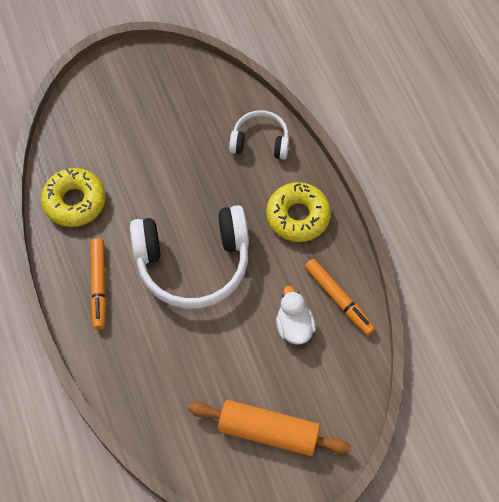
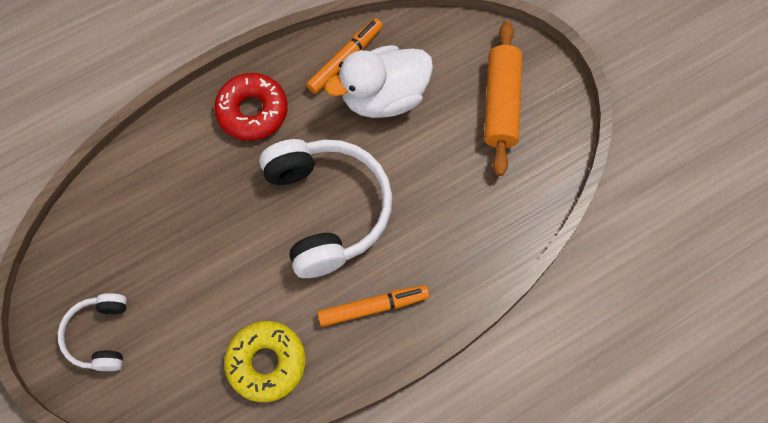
camera: 100 degrees left, 5 degrees up
white headphones [229,110,289,160] -> white headphones moved to [58,293,127,371]
yellow donut [266,182,331,242] -> red donut [214,73,288,141]
white duck [276,286,316,345] -> white duck [325,45,433,118], size x1.73

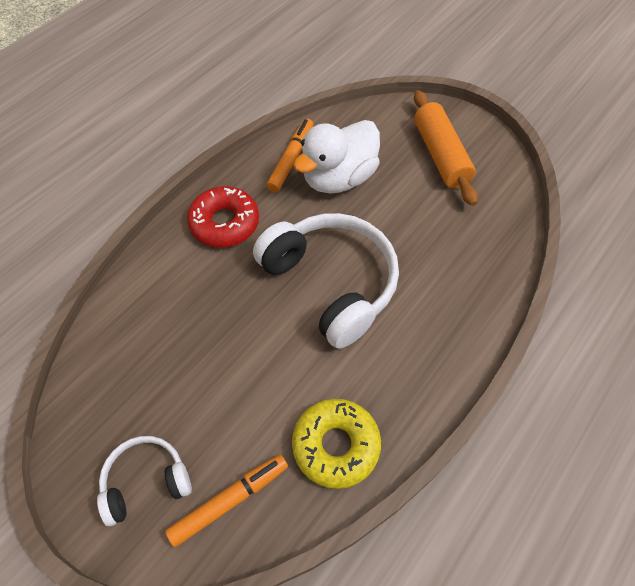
camera: 20 degrees left, 10 degrees down
white headphones [58,293,127,371] -> white headphones turned 90 degrees clockwise [97,436,192,526]
orange marker [317,285,429,327] -> orange marker moved to [165,454,288,547]

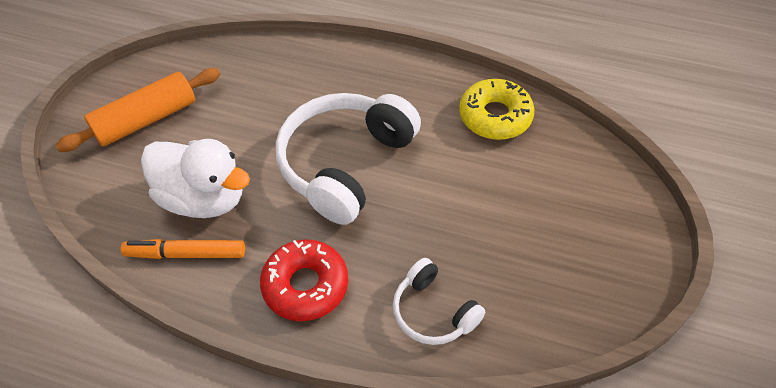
camera: 110 degrees left, 5 degrees down
white headphones [97,436,192,526] -> white headphones moved to [393,258,485,345]
orange marker [165,454,288,547] -> none

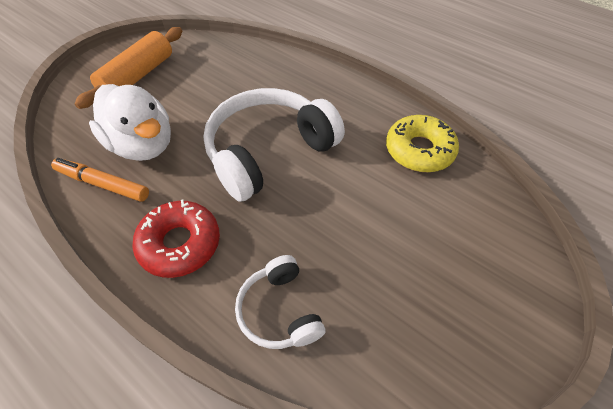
camera: 20 degrees right, 0 degrees up
orange rolling pin [55,68,220,152] -> orange rolling pin turned 45 degrees counterclockwise [75,27,182,109]

